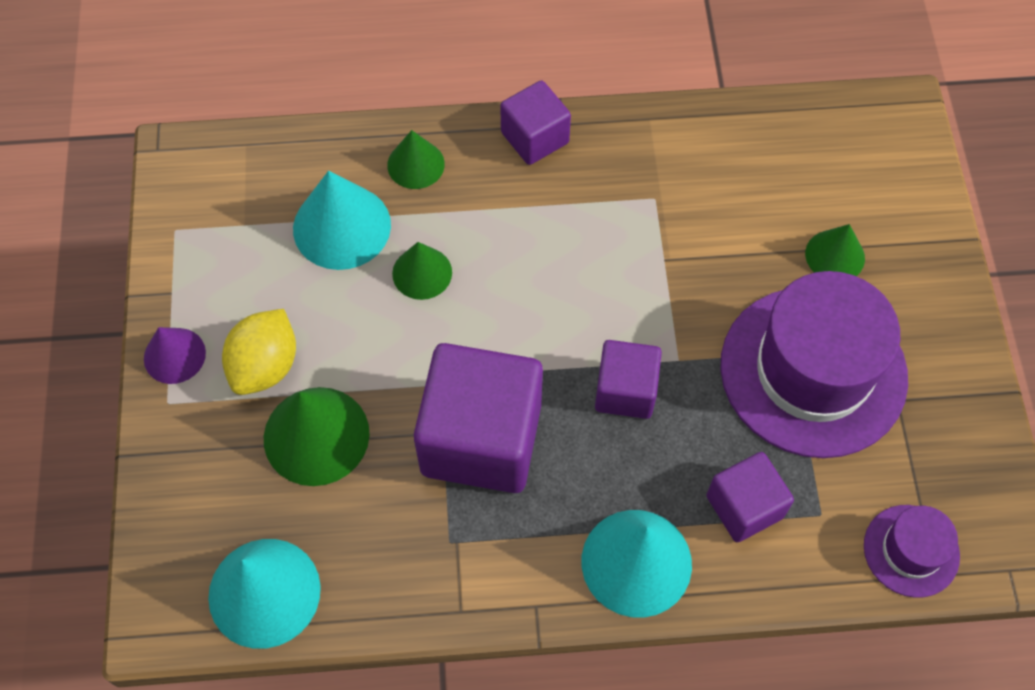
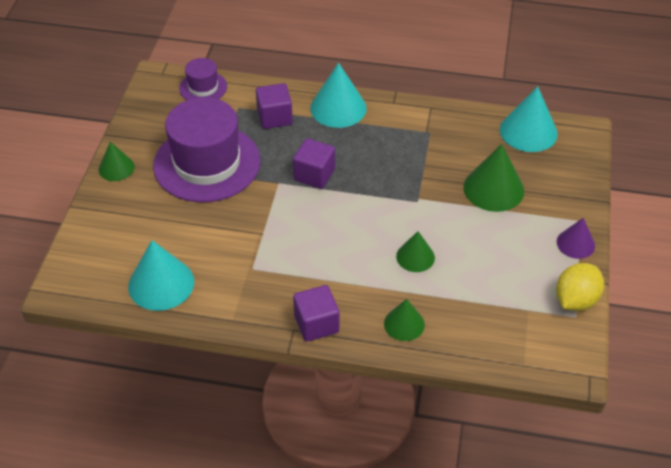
camera: 165 degrees left, 15 degrees down
yellow lemon [222,309,296,395] -> yellow lemon moved to [556,263,604,311]
turquoise cone [293,171,391,270] -> turquoise cone moved to [128,240,194,311]
purple cube [414,343,543,493] -> none
green cone [805,224,865,276] -> green cone moved to [98,142,135,181]

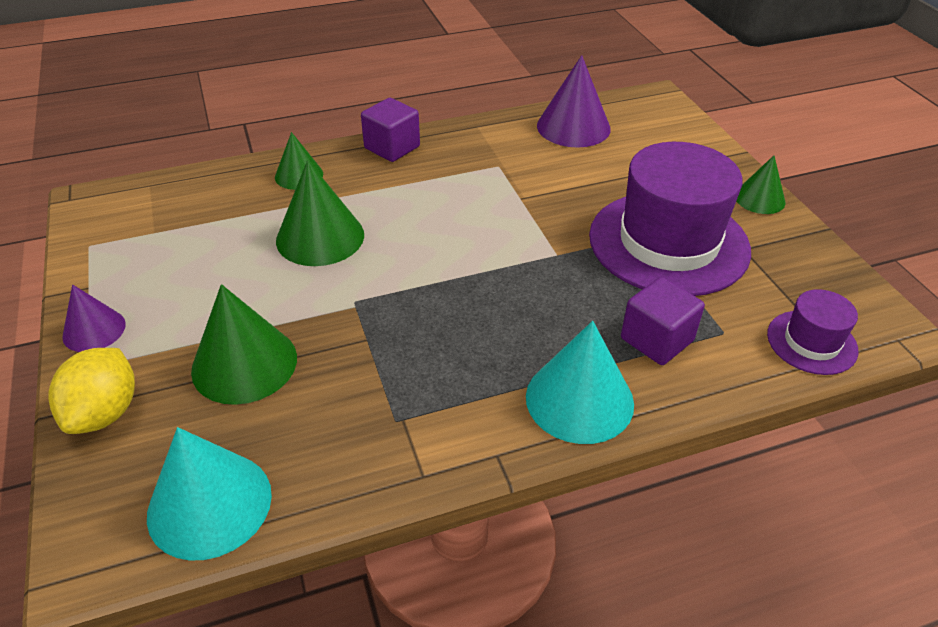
camera: 150 degrees right, 5 degrees down
turquoise cone [128,240,194,311] -> purple cone [537,55,611,148]
purple cube [293,138,335,189] -> none
green cone [396,231,435,272] -> green cone [276,160,364,266], size x1.67
yellow lemon [556,263,604,311] -> yellow lemon moved to [48,348,135,434]

